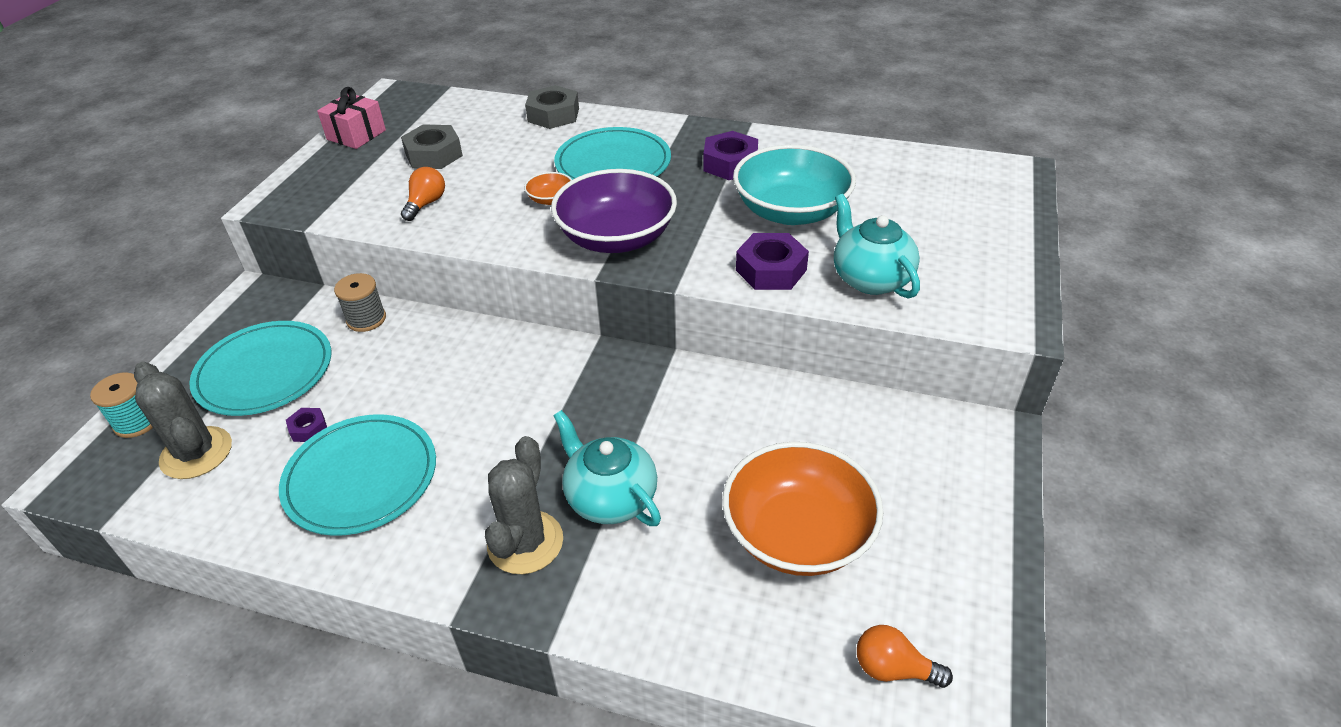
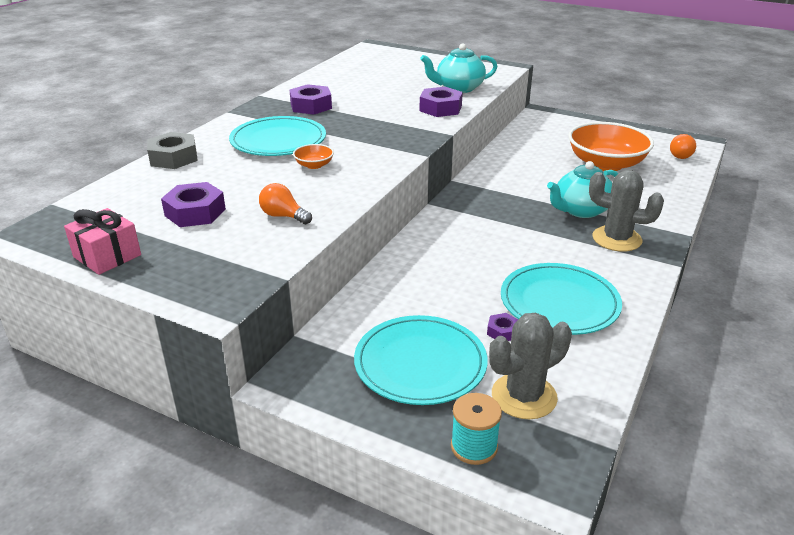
camera: 80 degrees left, 10 degrees down
grey spool [334,273,386,332] -> none
grey nut [401,125,463,169] -> purple nut [161,182,226,227]
purple bowl [551,169,677,253] -> none
turquoise bowl [733,145,856,225] -> none

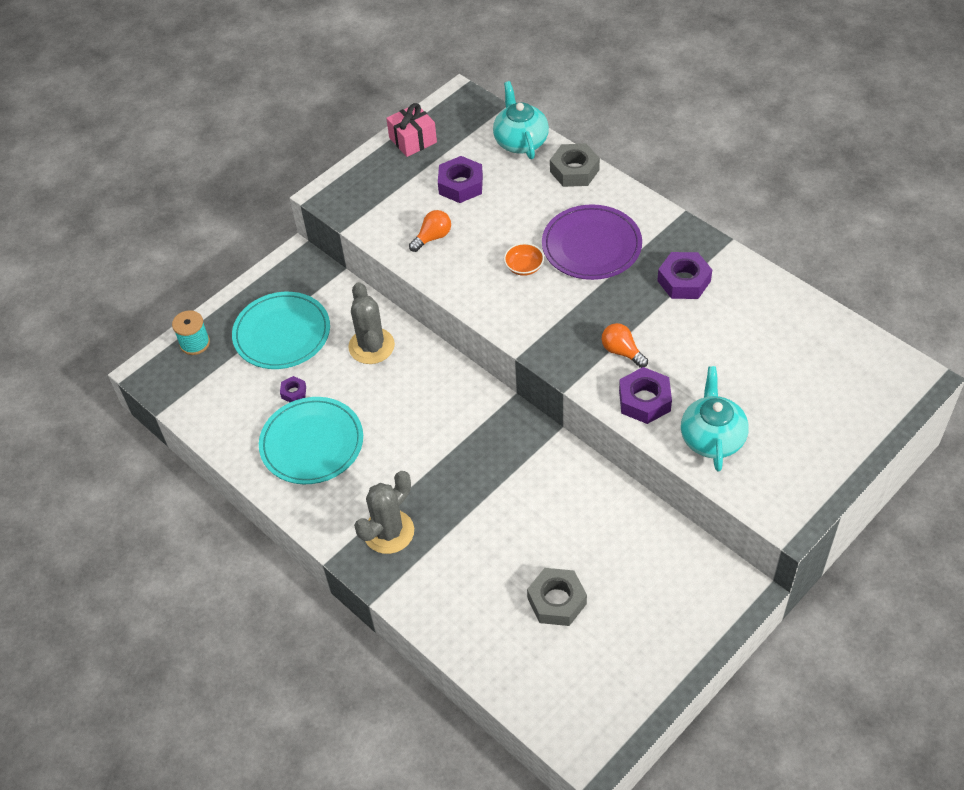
camera: 110 degrees right, 20 degrees up
turquoise plate [229,116,326,156] -> purple plate [542,204,642,280]
grey cactus [489,313,572,420] -> grey cactus moved to [348,282,395,364]
turquoise teapot [547,161,618,218] -> turquoise teapot moved to [493,81,549,159]
orange bowl [568,122,654,171] -> grey nut [527,568,587,626]
orange light bulb [670,134,696,159] -> orange light bulb moved to [602,323,648,368]

